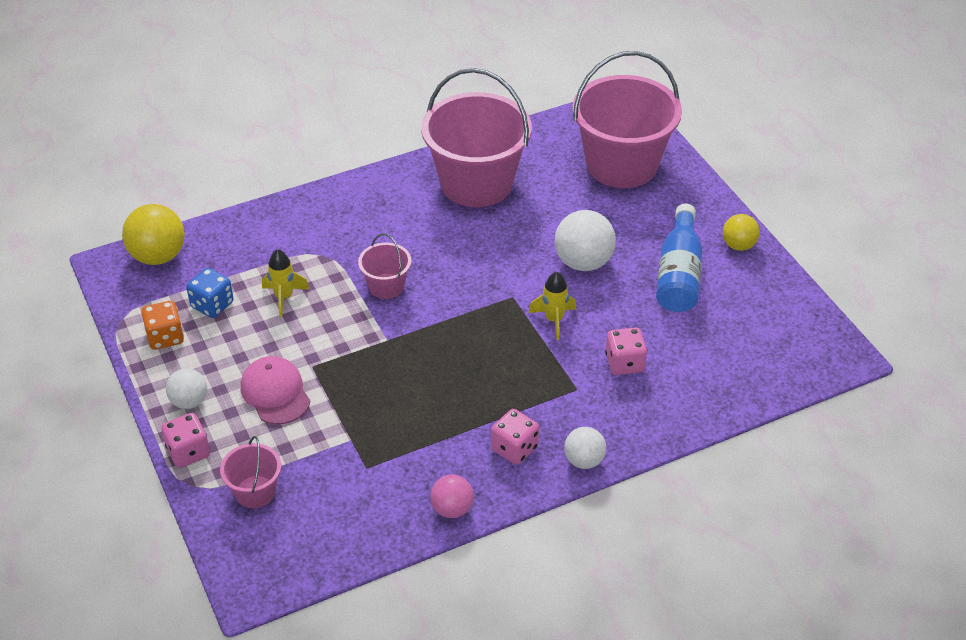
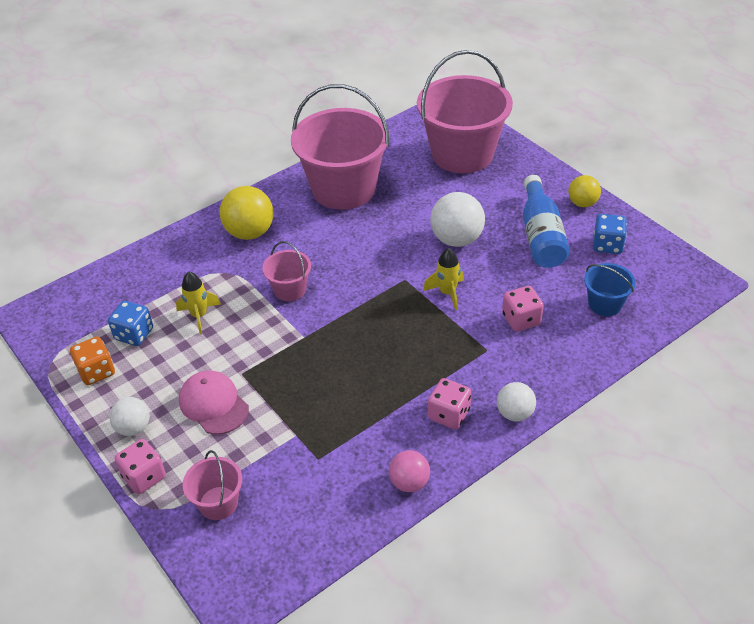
camera: 10 degrees left, 0 degrees up
yellow ball [122,204,185,265] -> yellow ball moved to [219,186,273,240]
none -> blue bucket [584,263,636,316]
none -> blue dice [593,214,627,254]

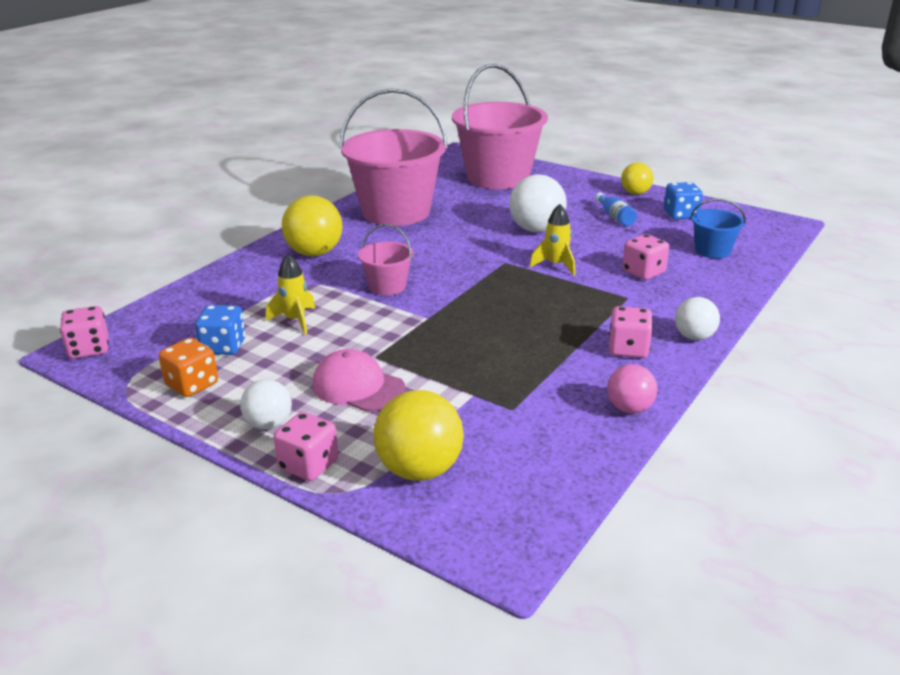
camera: 20 degrees left, 15 degrees down
pink bucket [183,450,242,520] -> yellow ball [373,390,464,481]
blue bottle [523,175,570,268] -> blue bottle [595,193,637,226], size x0.51
none -> pink dice [60,306,109,359]

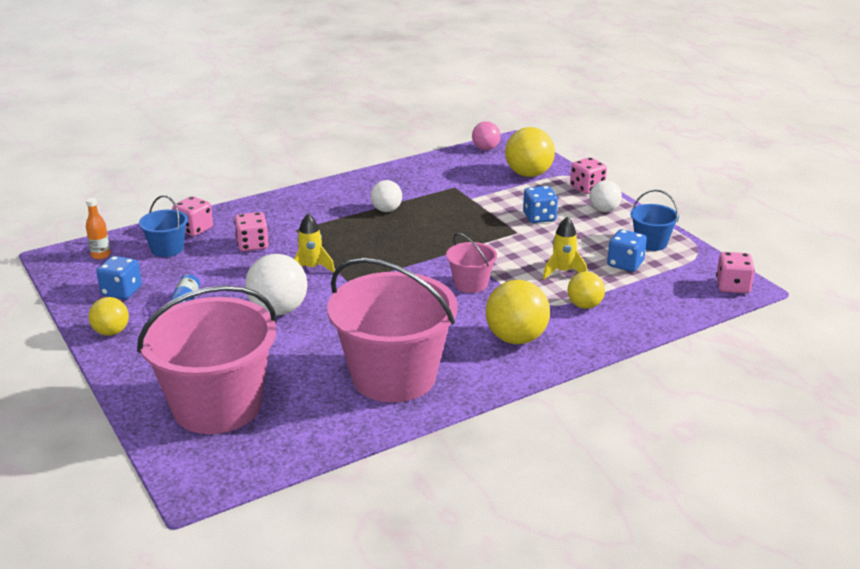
camera: 155 degrees left, 0 degrees up
orange dice [159,338,218,397] -> blue bucket [630,190,679,251]
pink cap [312,349,406,412] -> blue dice [523,186,558,223]
pink ball [607,364,658,414] -> pink ball moved to [472,121,501,150]
pink dice [609,306,653,358] -> pink dice moved to [172,196,213,236]
white ball [675,297,720,340] -> white ball moved to [370,180,402,212]
none -> orange bottle [86,198,111,259]
none -> yellow ball [568,272,605,309]

